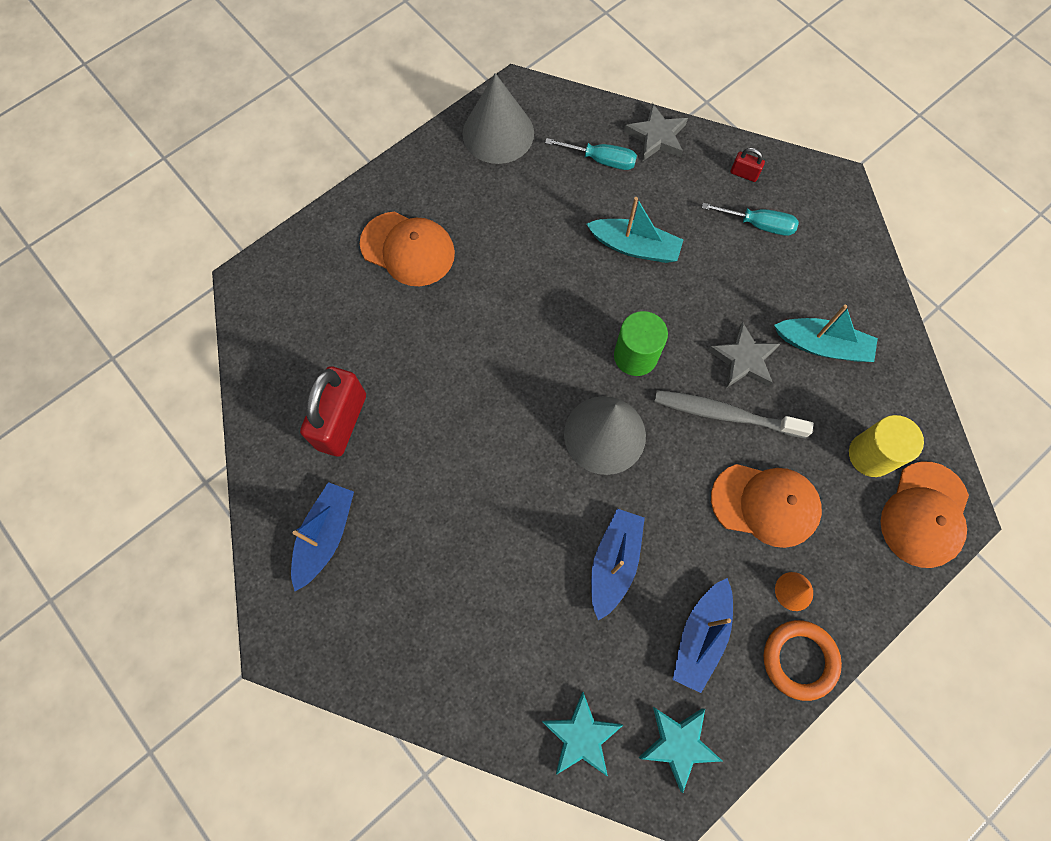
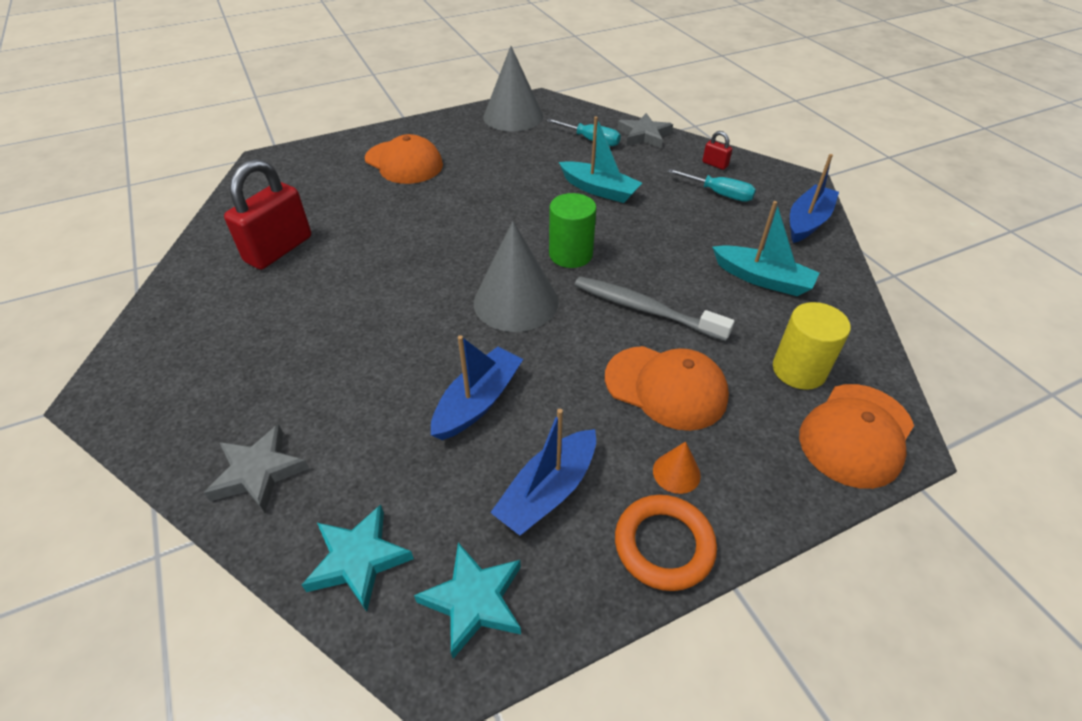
camera: 15 degrees right, 25 degrees down
blue boat [291,482,354,591] -> blue boat moved to [790,154,839,243]
grey star [708,322,780,388] -> grey star moved to [204,424,309,513]

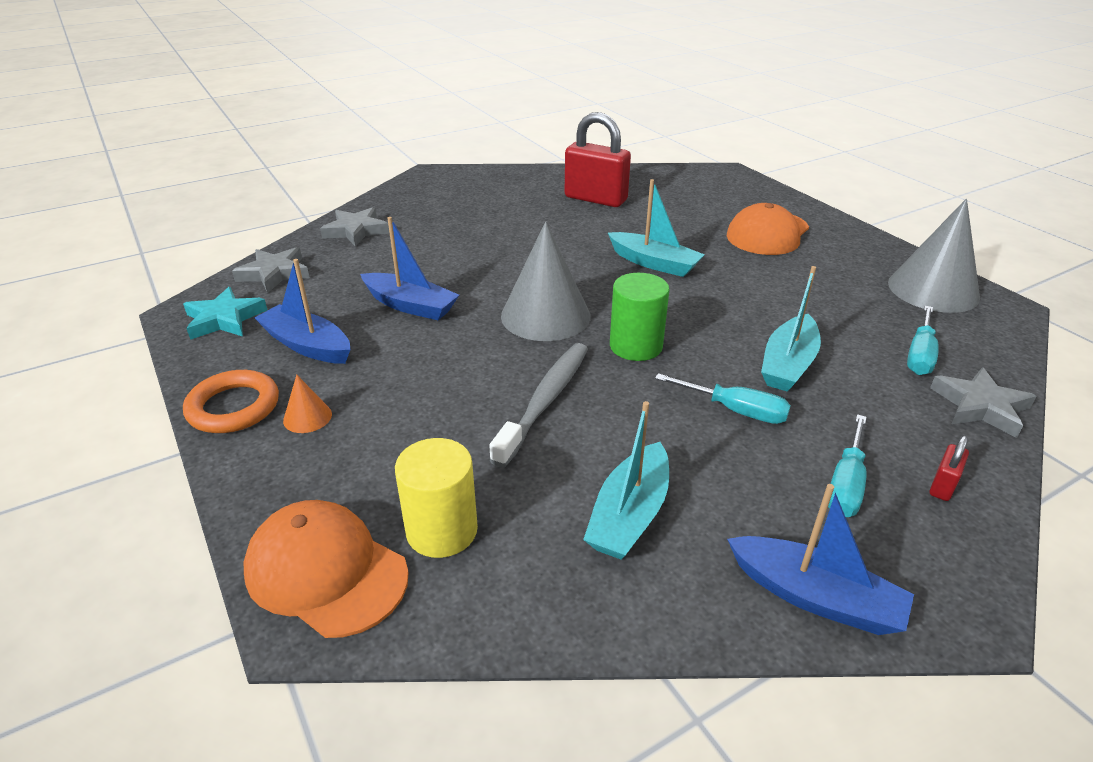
camera: 85 degrees right, 10 degrees down
turquoise star [302,504,414,612] -> grey star [232,247,310,293]
orange cap [605,346,729,431] -> none
none -> turquoise boat [608,179,705,277]
none -> turquoise screwdriver [655,373,791,424]

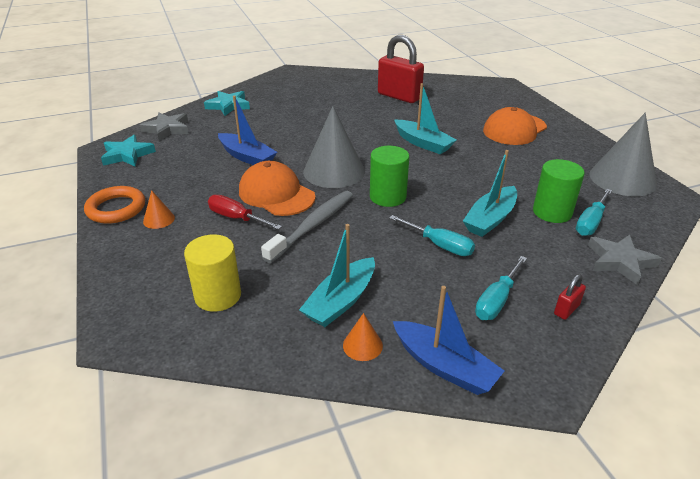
camera: 10 degrees right, 0 degrees up
orange cap [244,500,409,638] -> orange cap moved to [239,161,316,216]
blue boat [255,259,351,364] -> none
grey star [320,207,389,247] -> turquoise star [204,91,250,116]
none -> red screwdriver [208,195,282,230]
none -> orange cone [343,313,383,361]
none -> green cylinder [533,159,585,223]

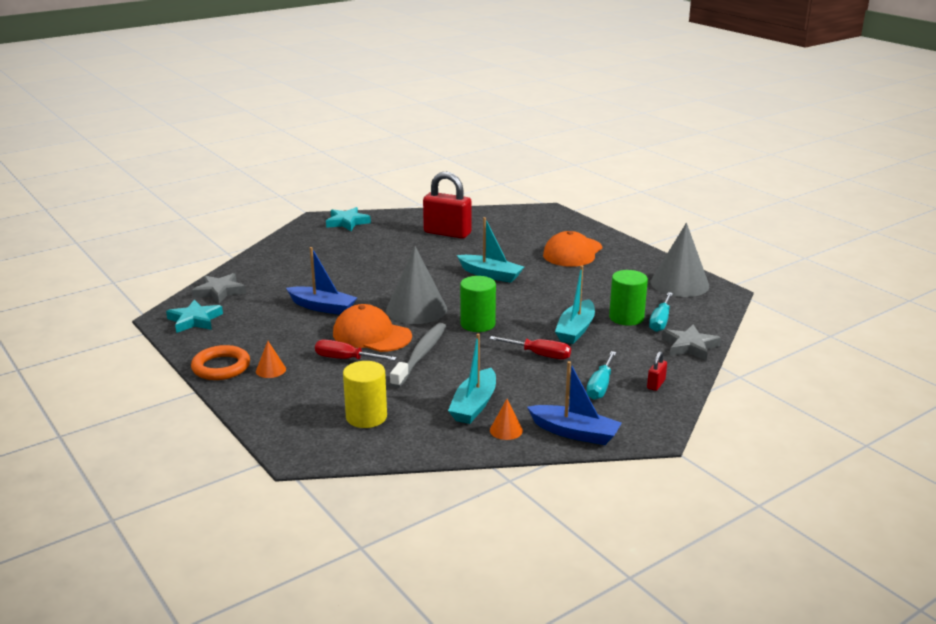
camera: 15 degrees left, 10 degrees down
turquoise star [204,91,250,116] -> turquoise star moved to [326,207,371,231]
turquoise screwdriver [389,215,475,256] -> red screwdriver [489,336,571,360]

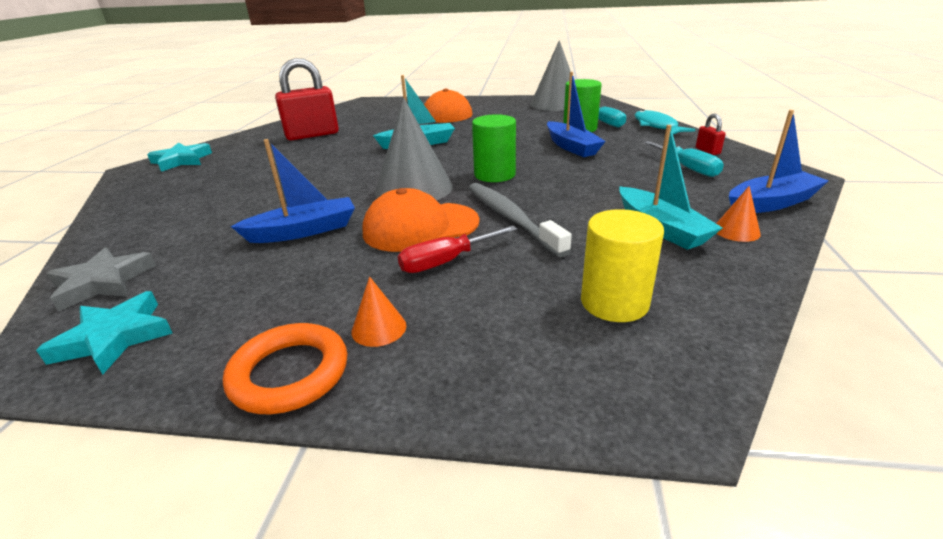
camera: 45 degrees left, 5 degrees up
red screwdriver [489,336,571,360] -> none
turquoise boat [555,265,595,344] -> blue boat [547,72,606,157]
grey star [662,324,721,361] -> turquoise fish [634,110,695,134]

